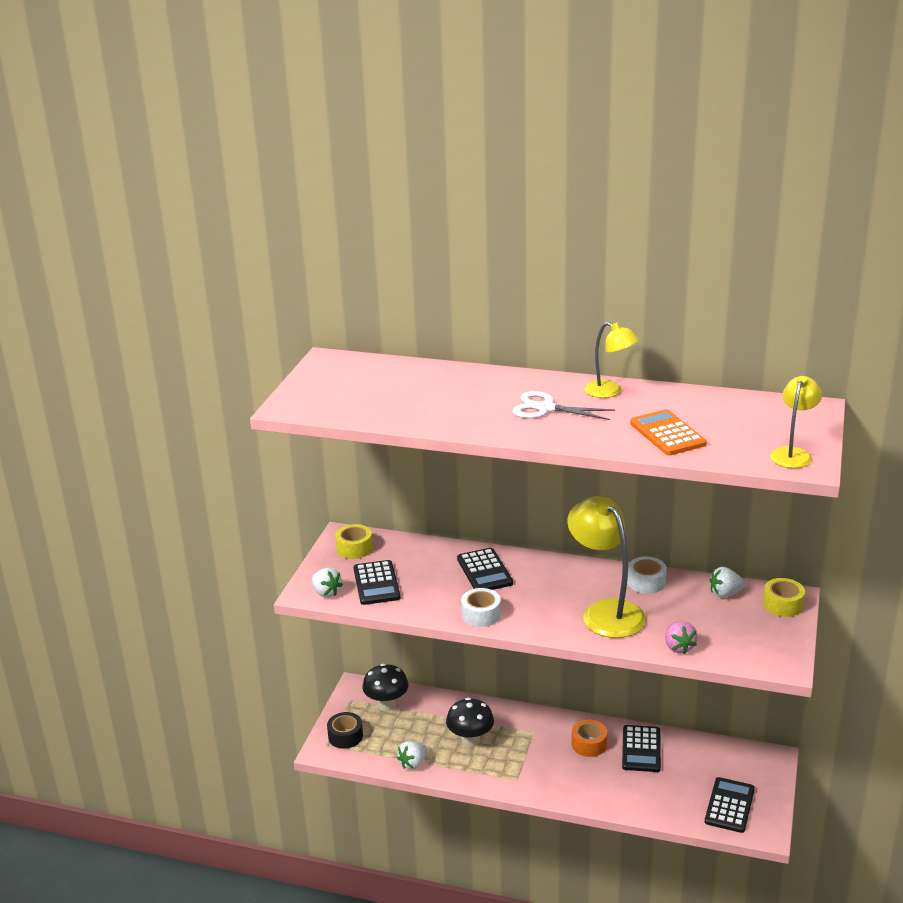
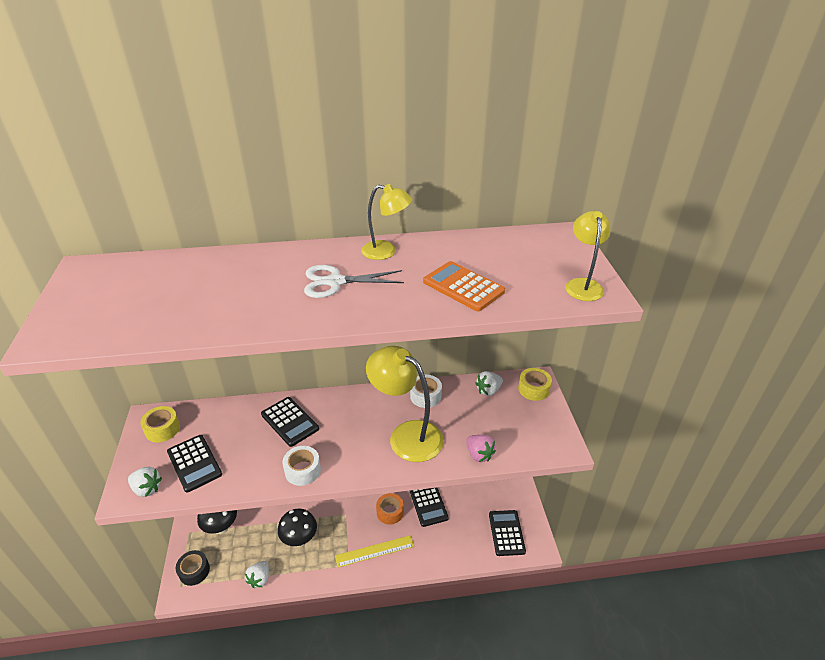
camera: 25 degrees left, 10 degrees up
none -> yellow ruler [335,535,414,567]

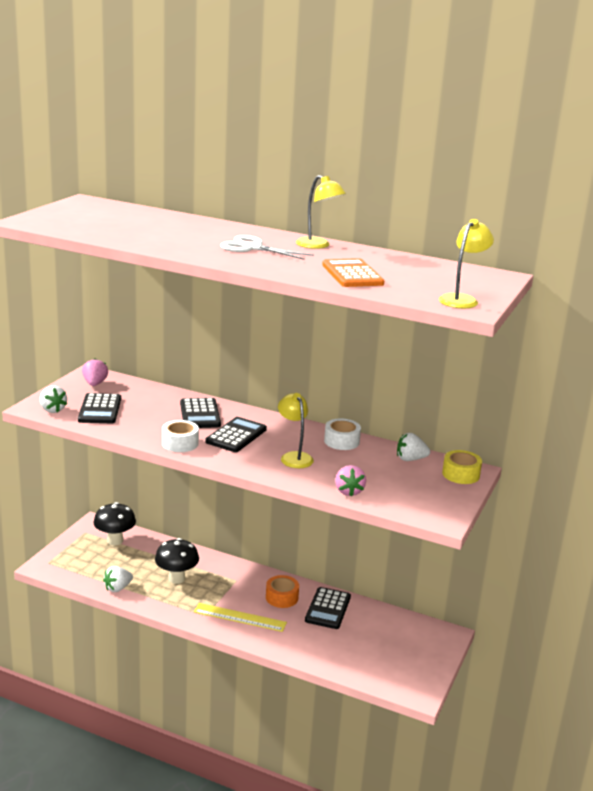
camera: 30 degrees right, 15 degrees down
yellow tape [140,406,180,442] -> pink strawberry [82,358,108,386]
black tape [176,550,210,586] -> none
yellow lamp [366,346,444,462] -> yellow lamp [278,393,314,468], size x0.57
black calculator [489,510,526,556] -> black calculator moved to [205,417,267,452]

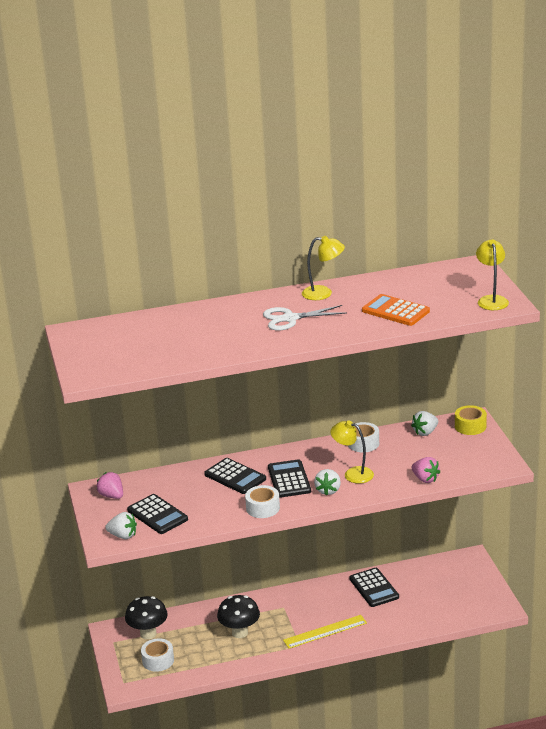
camera: 35 degrees left, 5 degrees up
white strawberry [103,566,133,592] -> white strawberry moved to [314,469,341,496]
orange tape [266,575,299,608] -> none
none -> white tape [141,638,174,672]

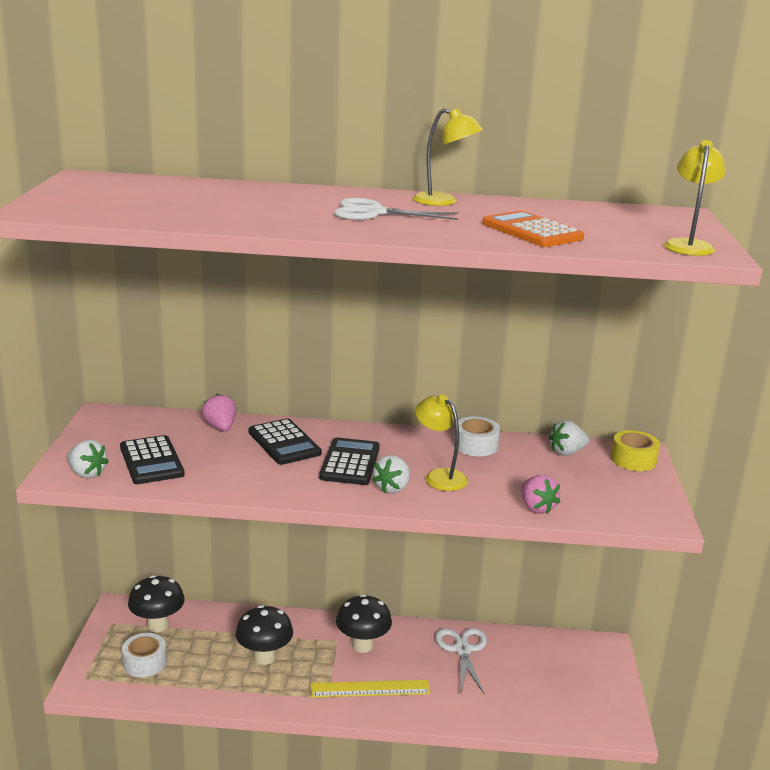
camera: 15 degrees right, 5 degrees down
pink strawberry [96,472,123,499] -> pink strawberry moved to [202,394,237,431]
white tape [245,485,280,518] -> none
black calculator [350,568,399,607] -> white scissors [435,628,487,695]
none -> black mushroom [336,594,392,653]

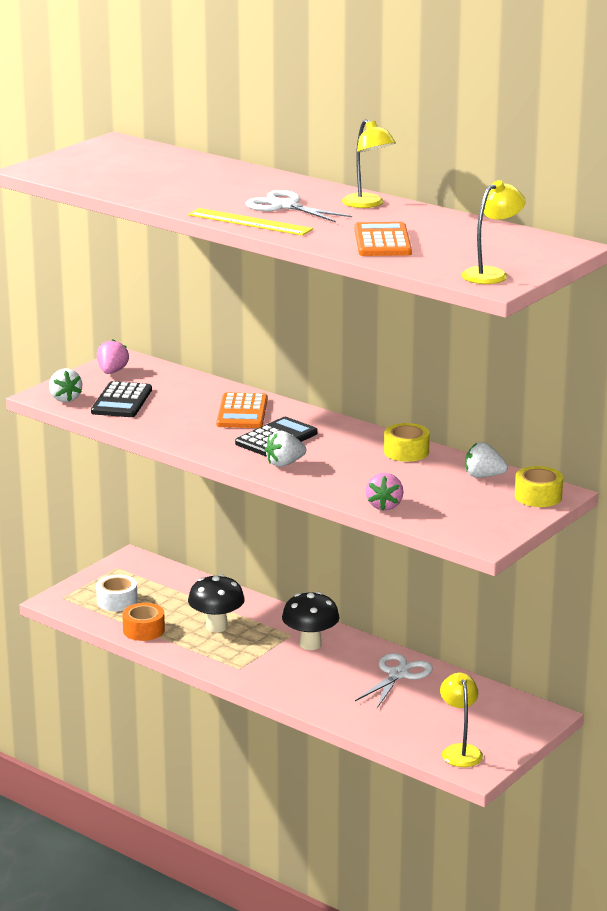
camera: 35 degrees right, 0 degrees up
black mushroom [128,575,185,632] -> none
pink strawberry [202,394,237,431] -> pink strawberry moved to [97,339,129,374]
black calculator [248,418,322,465] -> orange calculator [216,393,268,428]
yellow ruler [311,680,431,697] -> yellow ruler moved to [188,208,313,236]
yellow lamp [415,395,468,491] -> yellow lamp moved to [440,673,483,767]
white tape [454,416,500,456] -> yellow tape [384,423,430,462]
none -> orange tape [122,603,165,641]

